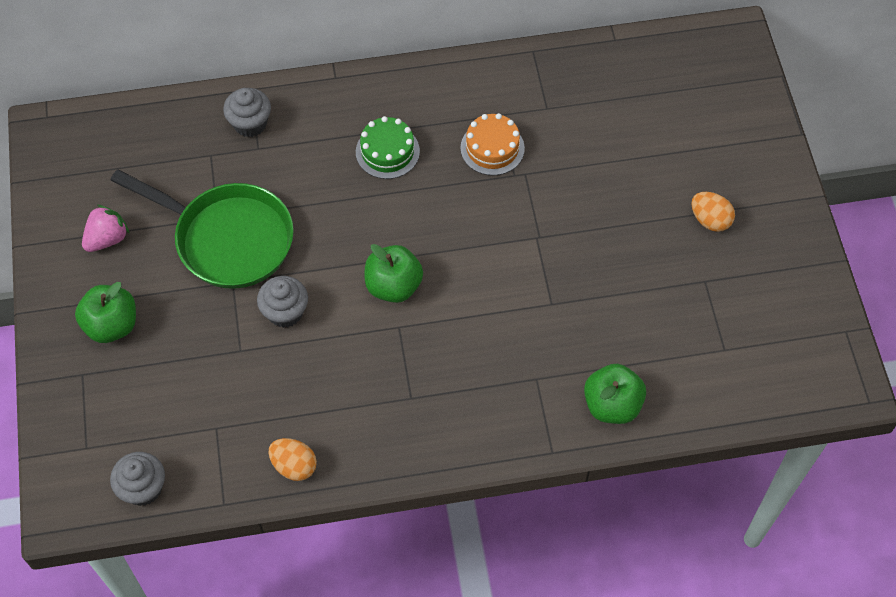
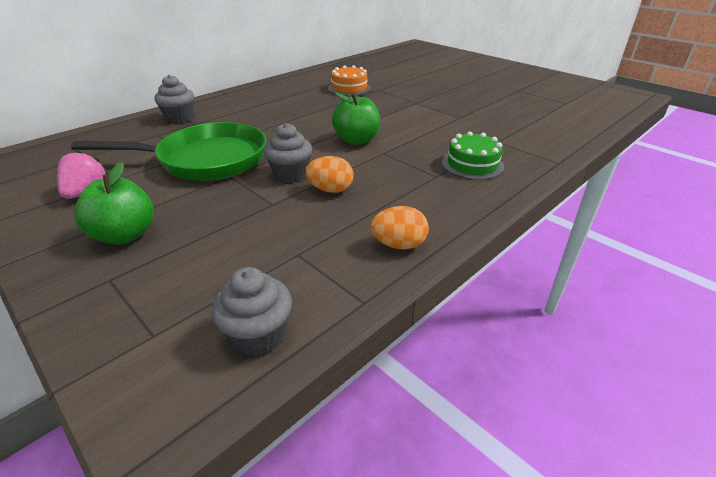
camera: 35 degrees left, 25 degrees down
green cake [356,116,420,179] -> green cake moved to [442,131,504,180]
green apple [584,364,646,424] -> none
orange egg [691,192,735,232] -> orange egg moved to [305,156,353,193]

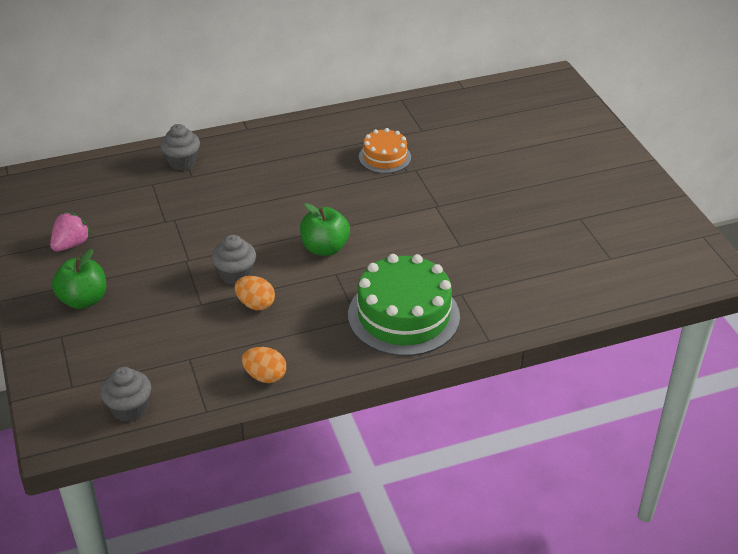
camera: 25 degrees right, 5 degrees up
green pan [71,122,267,181] -> none
green cake [442,131,504,180] -> green cake [348,254,460,356], size x1.82

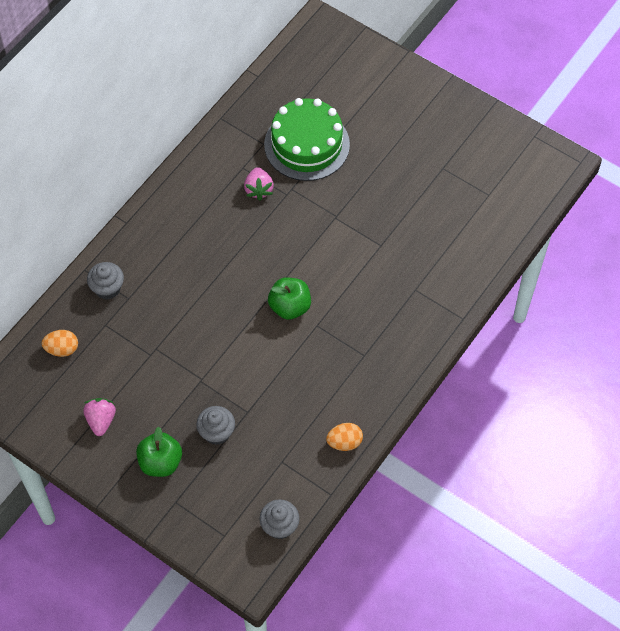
camera: 35 degrees left, 20 degrees up
grey cupcake [212,235,256,285] -> grey cupcake moved to [196,406,235,445]
orange egg [235,276,275,310] -> orange egg moved to [41,330,78,357]
green cake [348,254,460,356] -> green cake moved to [264,98,350,181]
orange cake [359,128,411,173] -> pink strawberry [244,167,274,201]

